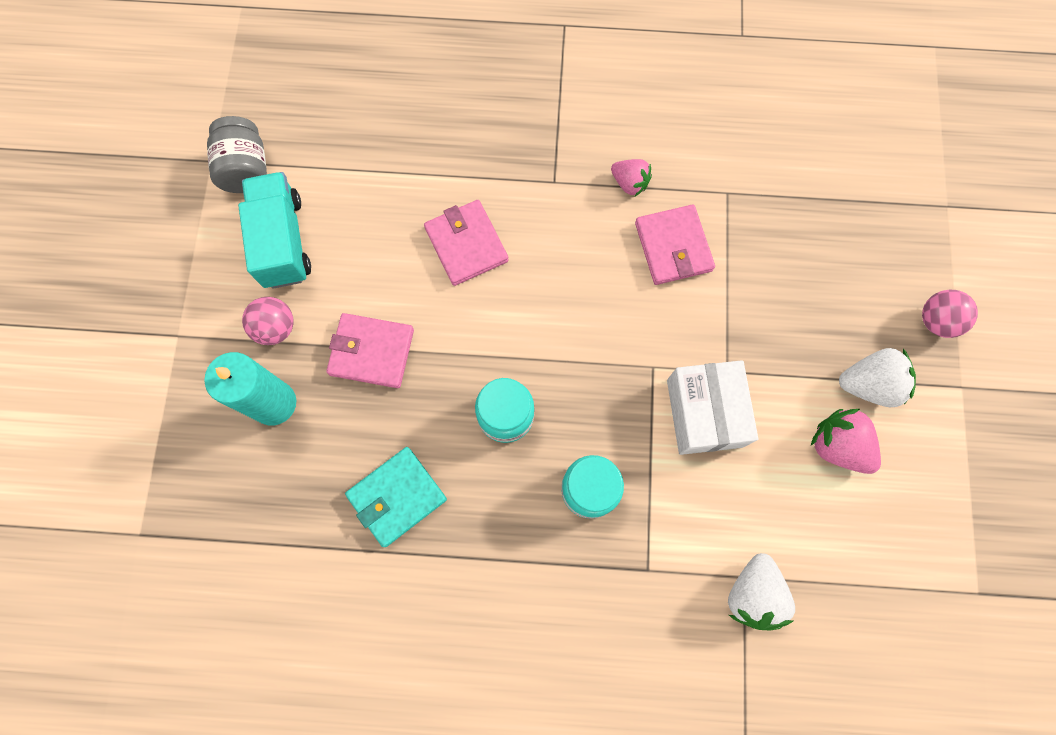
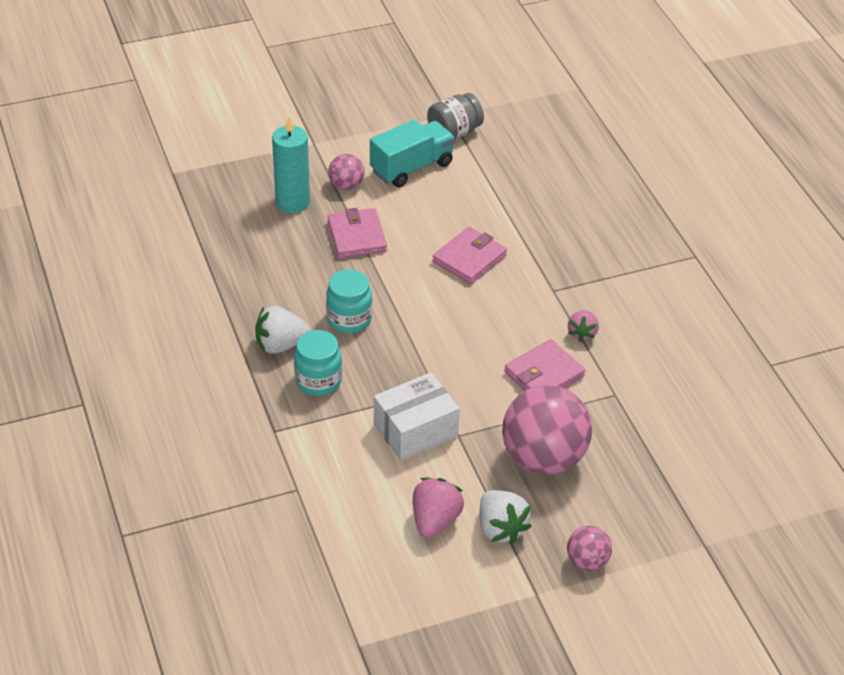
camera: 65 degrees right, 30 degrees down
turquoise wallet [345,447,447,547] -> none
white strawberry [728,553,795,630] -> white strawberry moved to [255,306,311,354]
none -> pink ball [502,385,592,475]

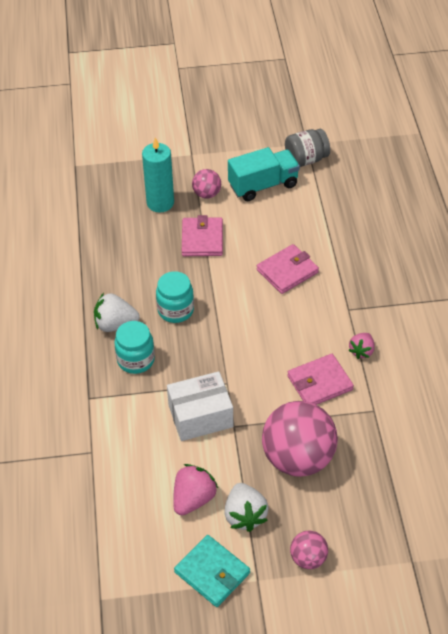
camera: 15 degrees right, 5 degrees up
none -> turquoise wallet [174,535,250,607]

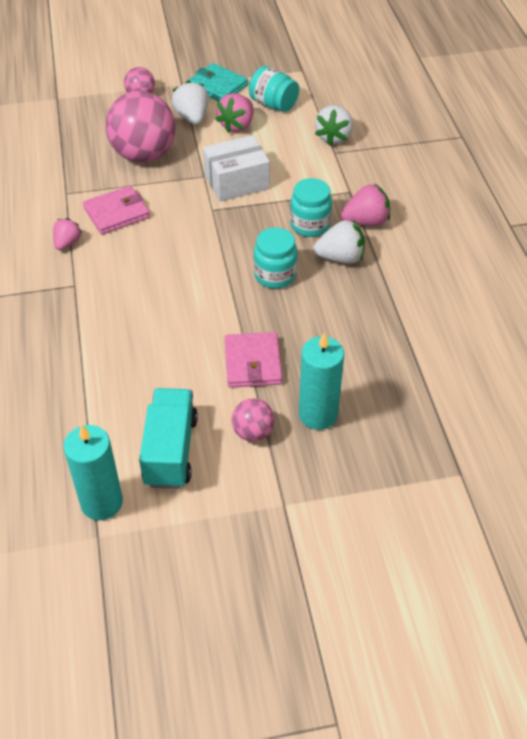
camera: 175 degrees right, 0 degrees up
turquoise truck [228,147,300,201] -> turquoise truck turned 120 degrees clockwise [139,388,198,489]
pink wallet [257,244,319,294] -> none
grey jar [285,129,330,167] -> turquoise candle [63,424,123,520]
none -> turquoise jar [249,66,299,112]
none -> white strawberry [315,105,353,146]
none -> pink strawberry [341,183,390,226]

